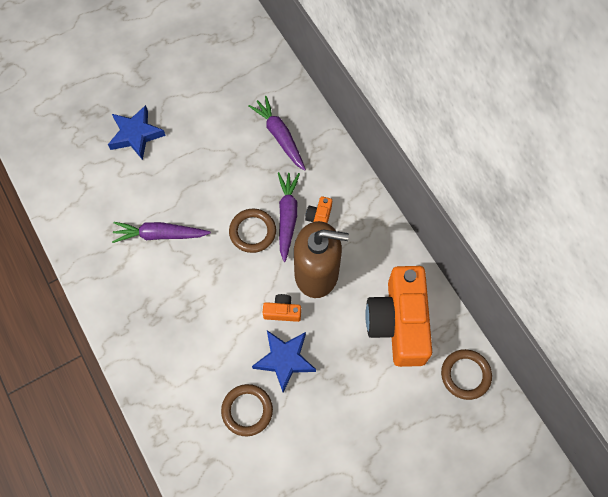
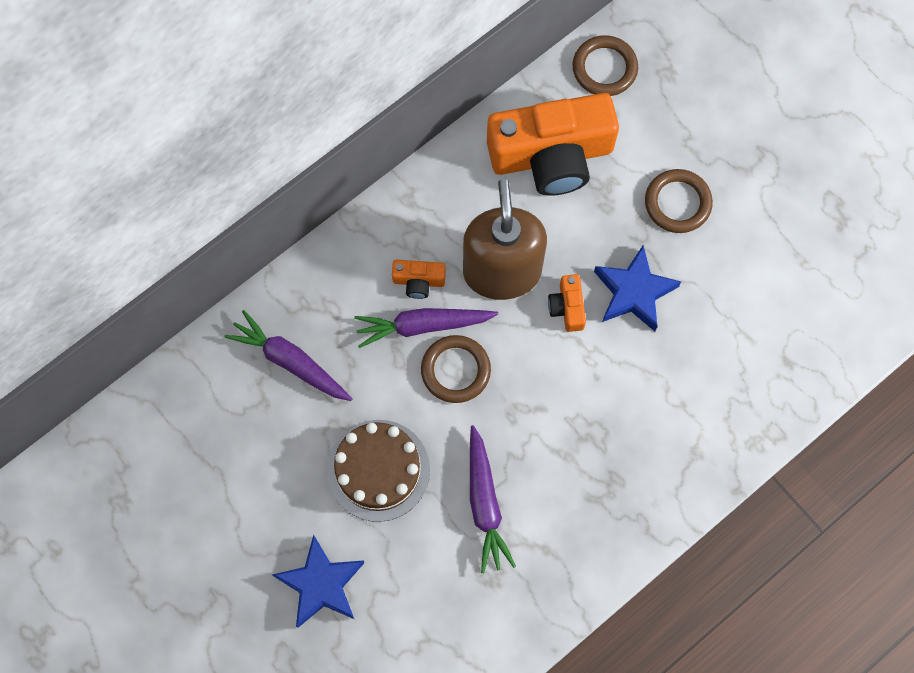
camera: 100 degrees left, 5 degrees up
brown ring [221,384,273,436] -> brown ring moved to [645,169,713,233]
purple carrot [248,96,306,171] -> purple carrot turned 75 degrees clockwise [224,310,352,401]
none -> brown cake [327,420,430,522]

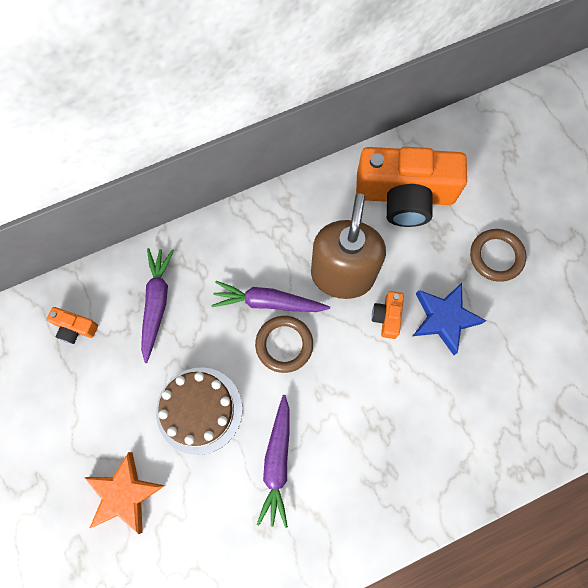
camera: 15 degrees right, 0 degrees up
purple carrot [224,310,352,401] -> purple carrot turned 45 degrees clockwise [141,248,174,363]
blue star [273,535,364,628] -> orange star [84,452,165,534]
orange camera [392,260,446,299] -> orange camera moved to [47,307,98,344]
brown ring [573,35,638,96] -> none

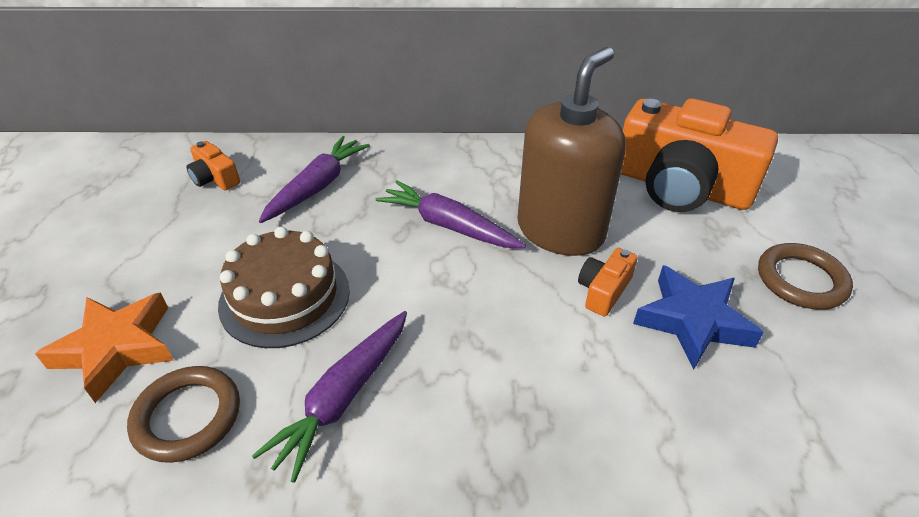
camera: 25 degrees right, 30 degrees down
brown ring [255,316,313,373] -> brown ring moved to [127,366,240,463]

